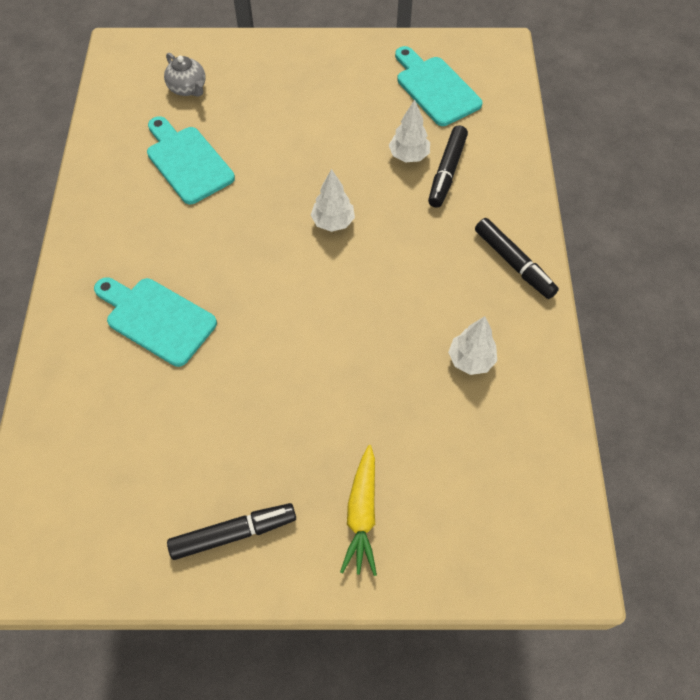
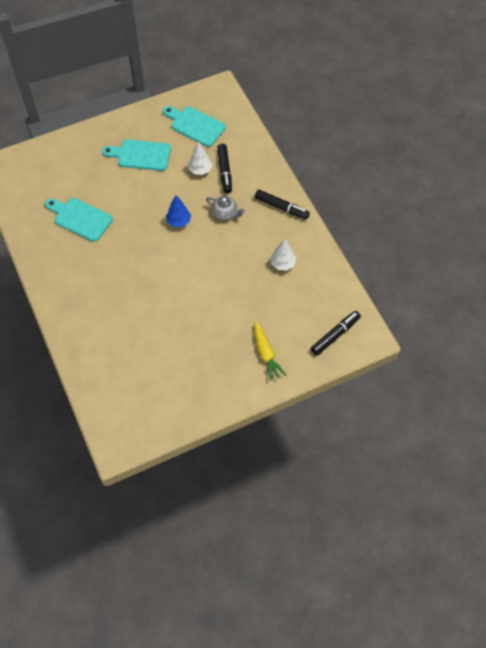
camera: 25 degrees left, 0 degrees up
turquoise cutting board [94,277,217,367] -> turquoise cutting board moved to [102,139,171,171]
grey teapot [164,53,205,97] -> grey teapot moved to [206,196,245,220]
black marker [167,503,296,560] -> black marker moved to [310,311,361,356]
white tree [310,169,355,232] -> blue tree [166,195,191,227]

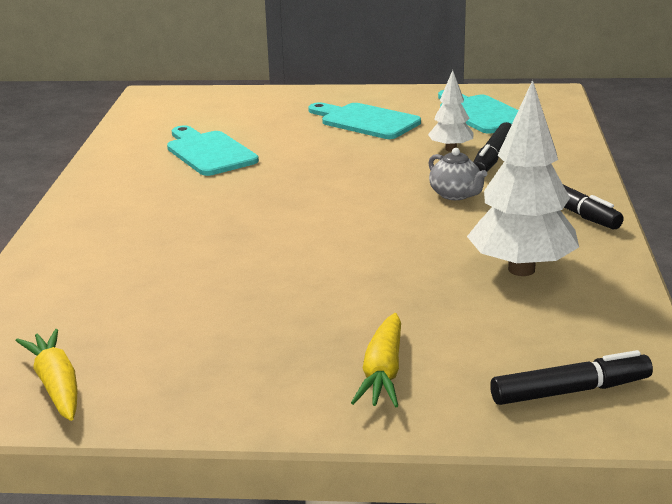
camera: 30 degrees right, 35 degrees down
blue tree [166,195,191,227] -> none
white tree [271,239,296,271] -> white tree [467,80,579,276], size x1.88
none -> yellow carrot [16,329,78,421]

